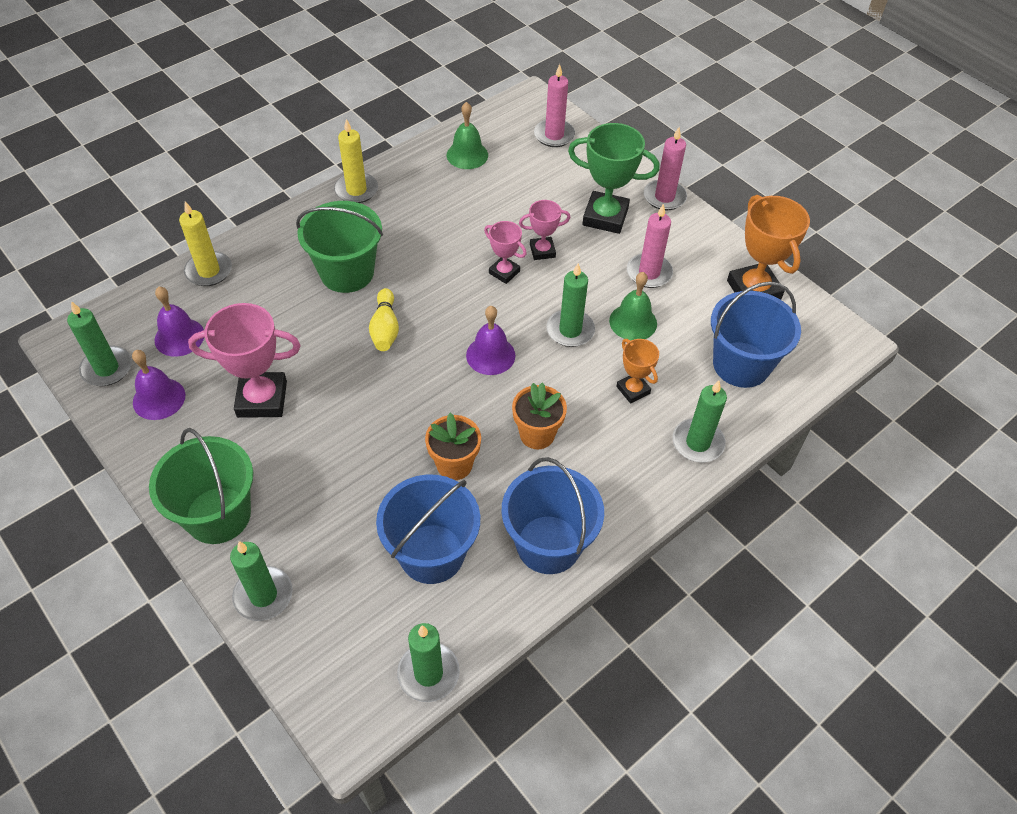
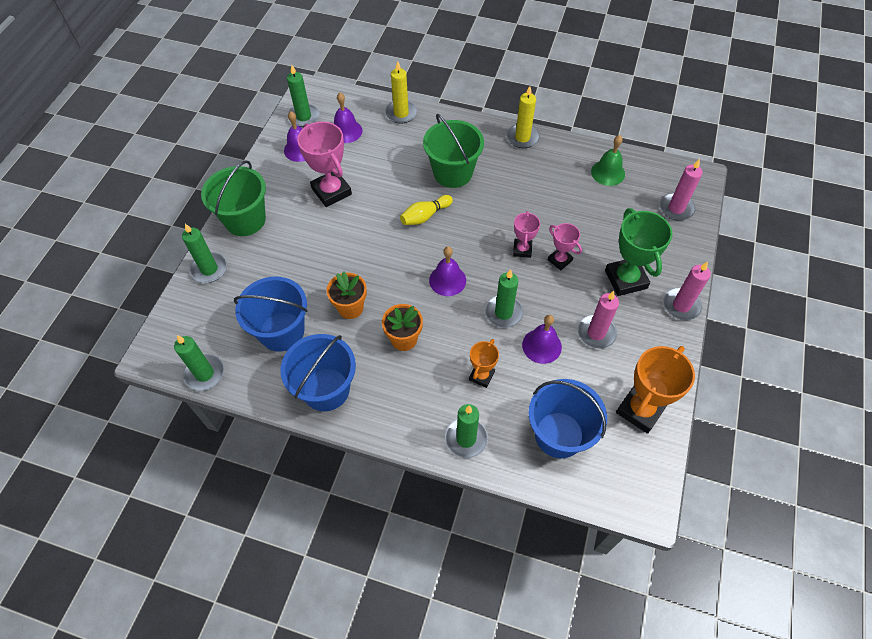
camera: 60 degrees right, 5 degrees up
green bell [609,272,657,340] -> purple bell [522,315,562,364]

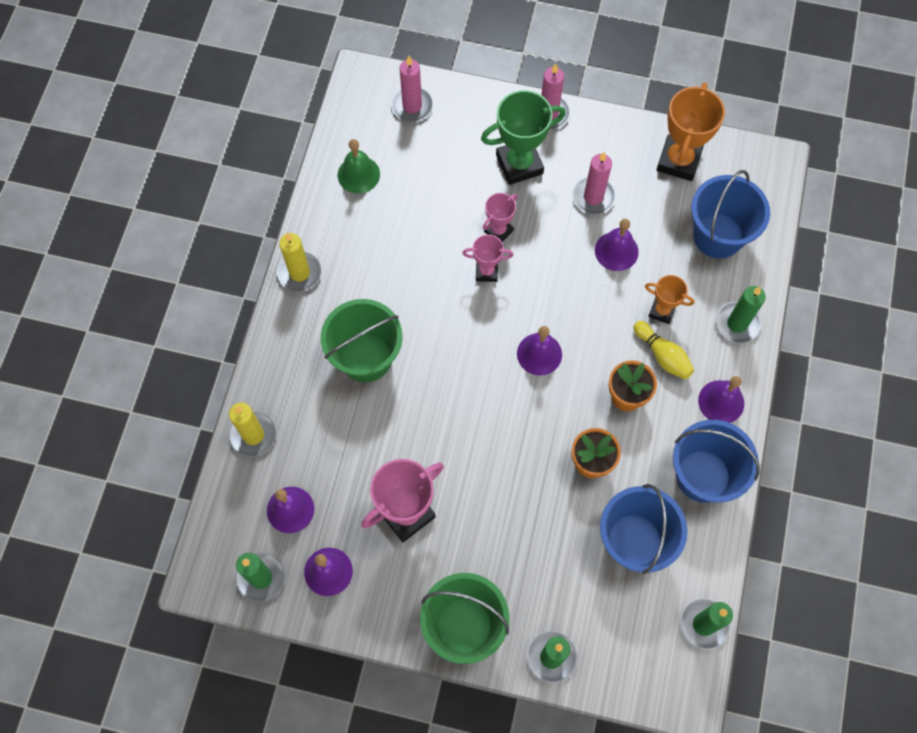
camera: 95 degrees left, 10 degrees up
yellow bowling pin [400,195,453,225] -> yellow bowling pin moved to [633,321,694,379]
green candle [485,269,523,328] -> none
orange trophy [616,346,695,434] -> orange trophy turned 75 degrees clockwise [656,83,725,181]
none -> purple bell [698,376,744,423]

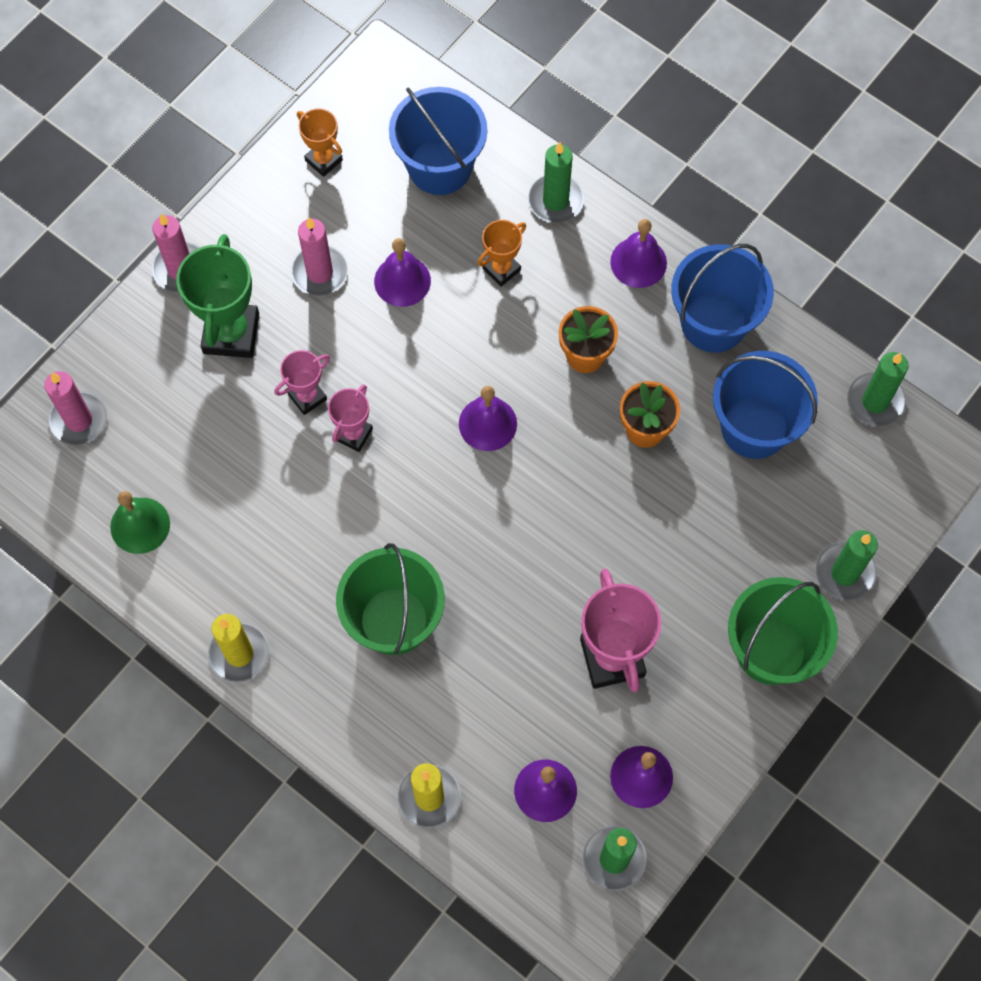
camera: 65 degrees left, 0 degrees up
pink trophy [483,193,517,242] -> pink trophy turned 75 degrees clockwise [274,350,330,415]
yellow bowling pin [633,321,694,379] -> none
orange trophy [656,83,725,181] -> orange trophy [297,108,343,177], size x0.56

